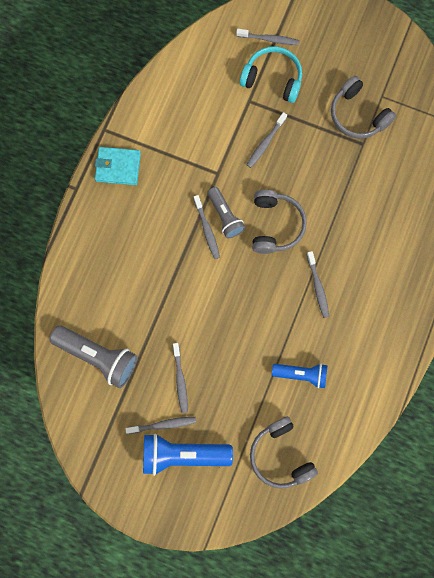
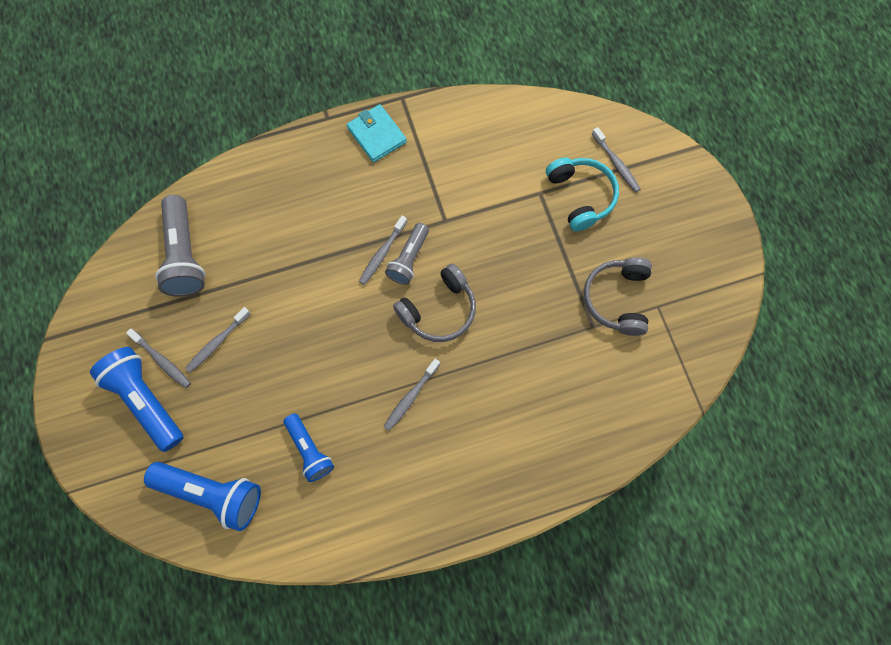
camera: 50 degrees right, 5 degrees down
grey toothbrush [247,112,287,168] -> none
grey headphones [250,416,318,488] -> blue flashlight [144,462,261,531]

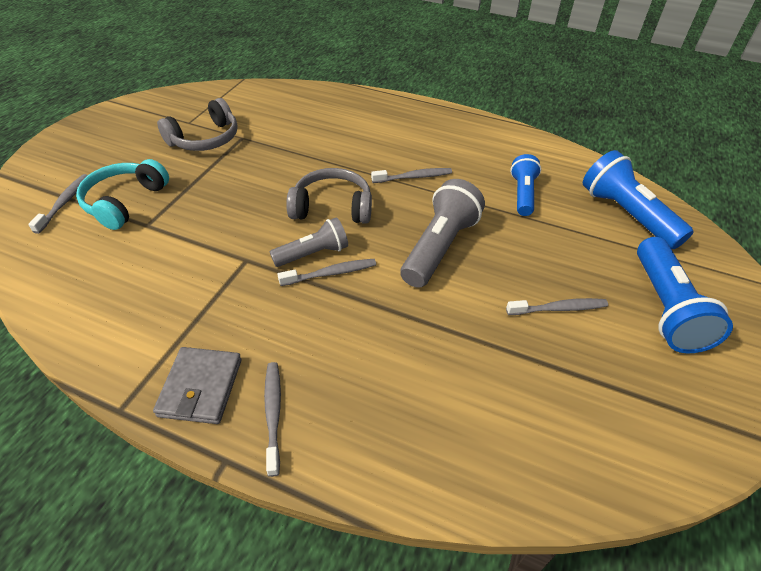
camera: 140 degrees left, 25 degrees down
grey toothbrush [126,329,191,388] -> grey toothbrush moved to [264,362,281,477]
grey flashlight [155,195,205,297] -> grey flashlight moved to [400,179,485,288]
turquoise wallet [347,104,407,162] -> grey wallet [153,347,242,424]

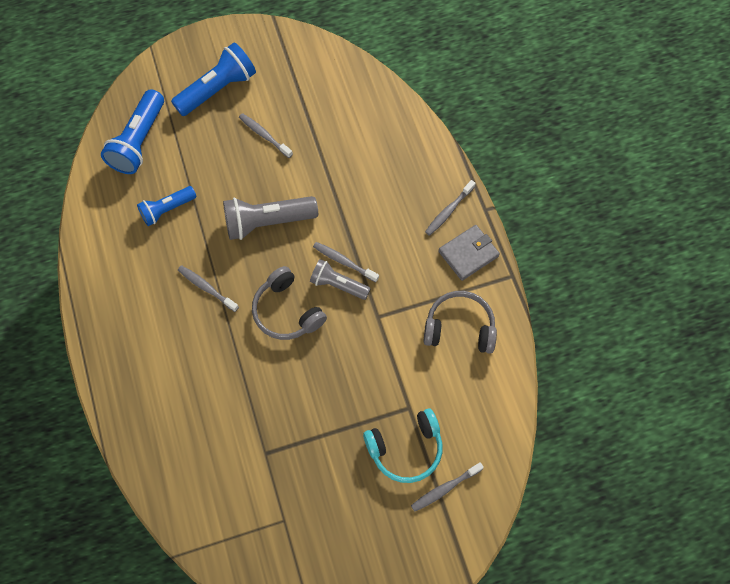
camera: 130 degrees left, 20 degrees up
grey headphones [157,98,238,151] -> grey headphones moved to [423,291,497,354]

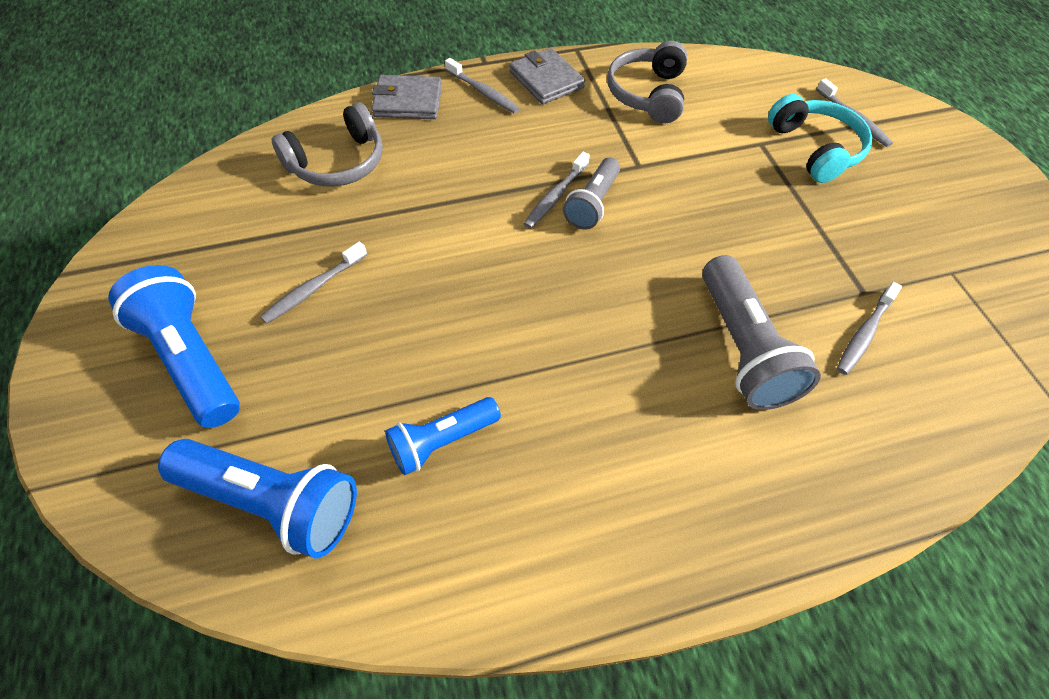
camera: 90 degrees left, 10 degrees down
blue flashlight [137,186,197,226] -> blue flashlight turned 90 degrees clockwise [385,397,501,475]
grey toothbrush [178,265,239,312] -> grey toothbrush moved to [837,282,902,375]
grey flashlight [223,196,318,240] -> grey flashlight moved to [702,255,821,410]
grey headphones [252,266,327,340] -> grey headphones moved to [272,102,383,187]
none -> grey wallet [372,75,442,119]

